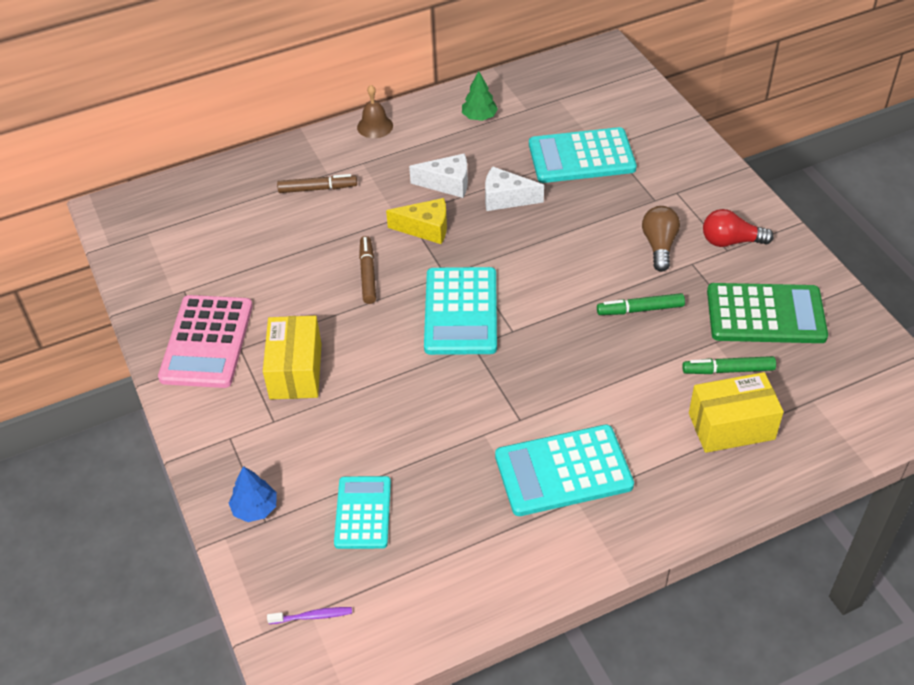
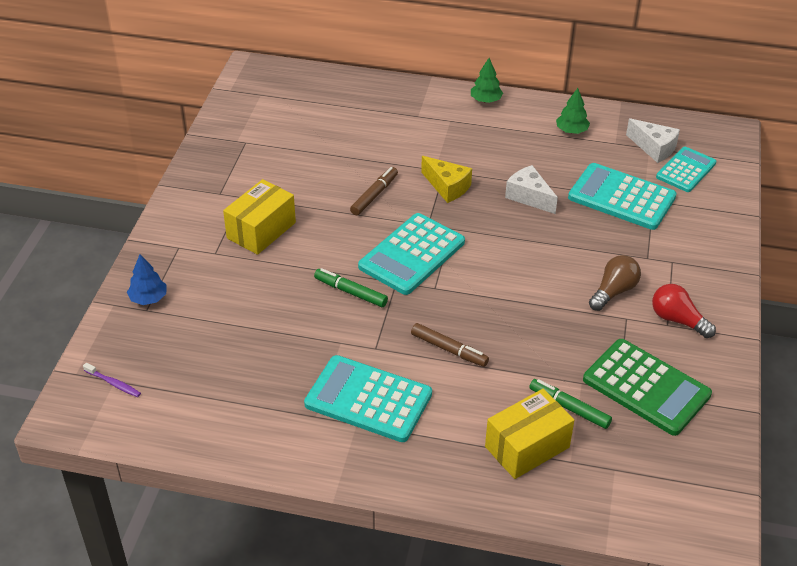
camera: 35 degrees right, 5 degrees down
pink calculator [158,295,253,388] -> none
brown marker [277,174,357,193] -> brown marker moved to [411,323,489,367]
turquoise calculator [334,476,391,549] -> turquoise calculator moved to [656,147,716,192]
brown bell [357,85,393,138] -> green tree [471,58,503,103]
white cheese [409,153,468,198] -> white cheese moved to [626,118,680,163]
green marker [597,293,685,315] -> green marker moved to [314,268,388,307]
yellow box [689,372,784,453] -> yellow box turned 60 degrees counterclockwise [485,389,574,479]

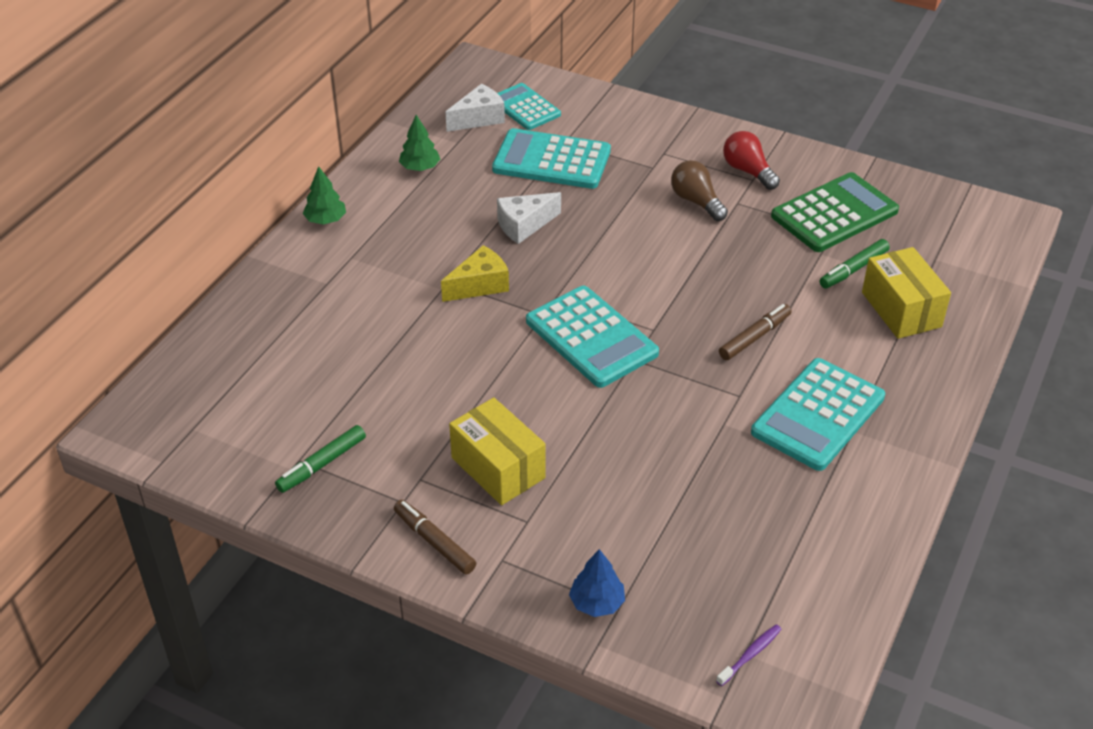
camera: 75 degrees left, 0 degrees up
green marker [314,268,388,307] -> green marker moved to [275,425,366,493]
brown marker [350,167,398,215] -> brown marker moved to [394,500,476,574]
turquoise calculator [568,163,677,230] -> turquoise calculator turned 60 degrees clockwise [492,128,611,189]
red light bulb [652,284,716,338] -> red light bulb turned 90 degrees clockwise [723,131,780,190]

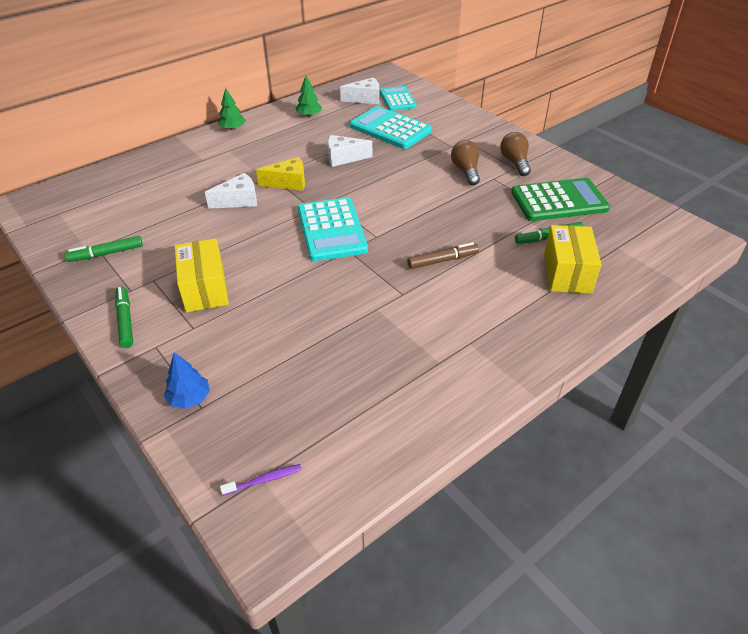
camera: 25 degrees right, 0 degrees up
brown marker [394,500,476,574] -> green marker [115,286,133,348]
red light bulb [723,131,780,190] -> brown light bulb [500,132,531,176]
turquoise calculator [751,358,885,471] -> none
none -> white cheese [205,173,257,209]

